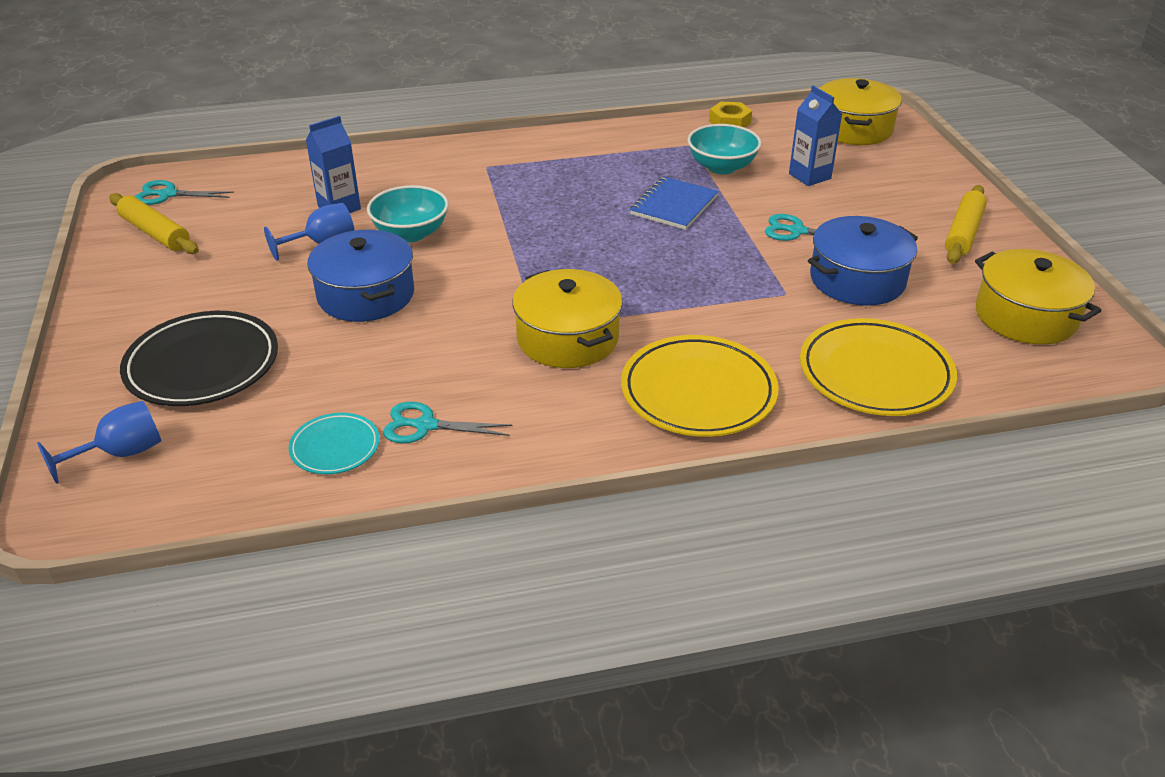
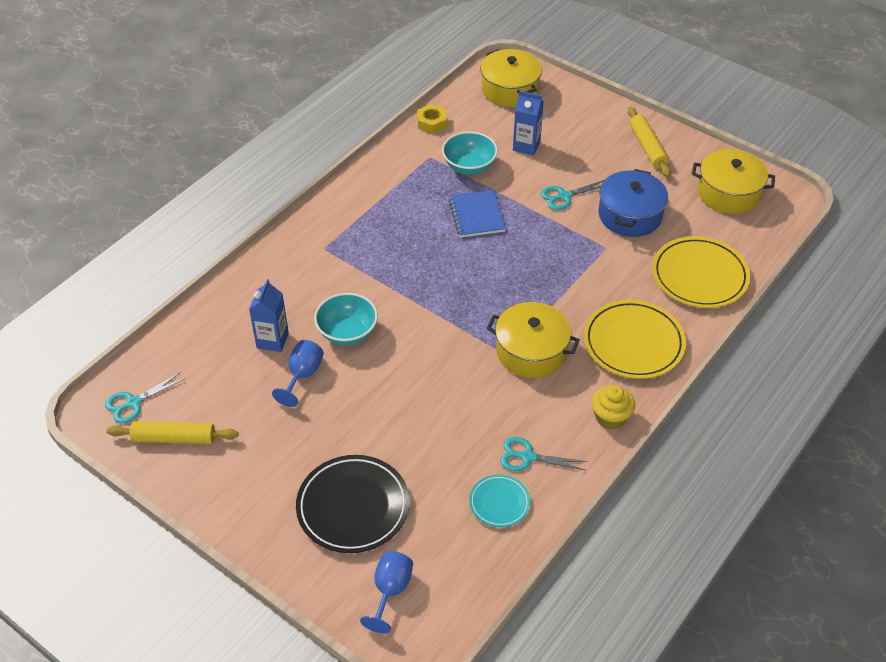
camera: 40 degrees left, 10 degrees up
blue pot [307,230,414,322] -> none
turquoise scissors [383,402,512,443] -> turquoise scissors turned 45 degrees clockwise [500,437,587,471]
none -> yellow cupcake [592,385,635,429]

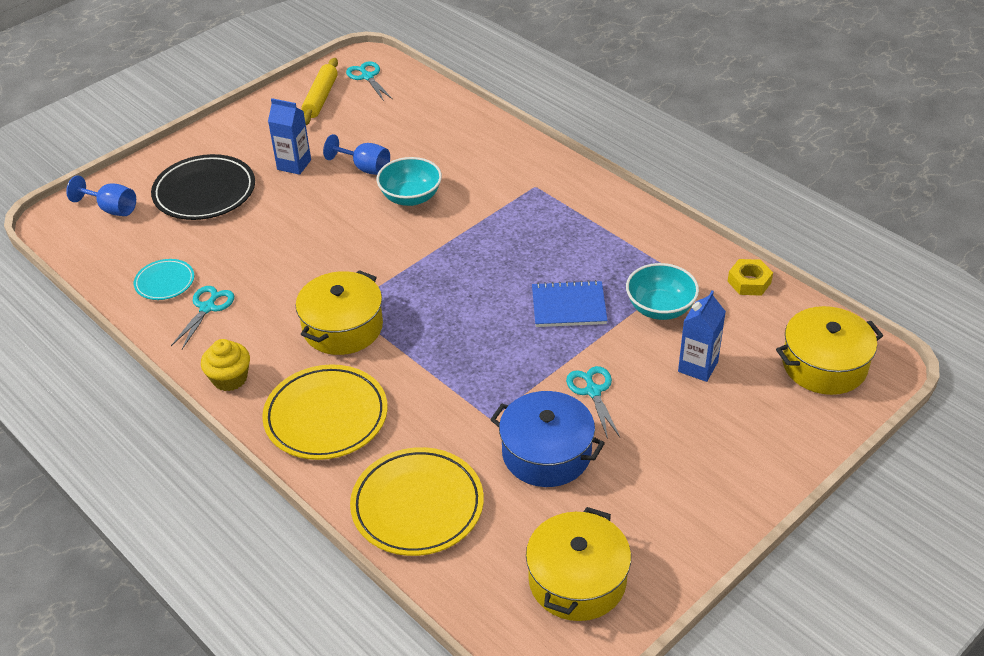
camera: 100 degrees right, 5 degrees down
blue carton [249,279,289,352] -> blue carton moved to [268,98,311,175]
yellow rolling pin [628,107,671,177] -> none

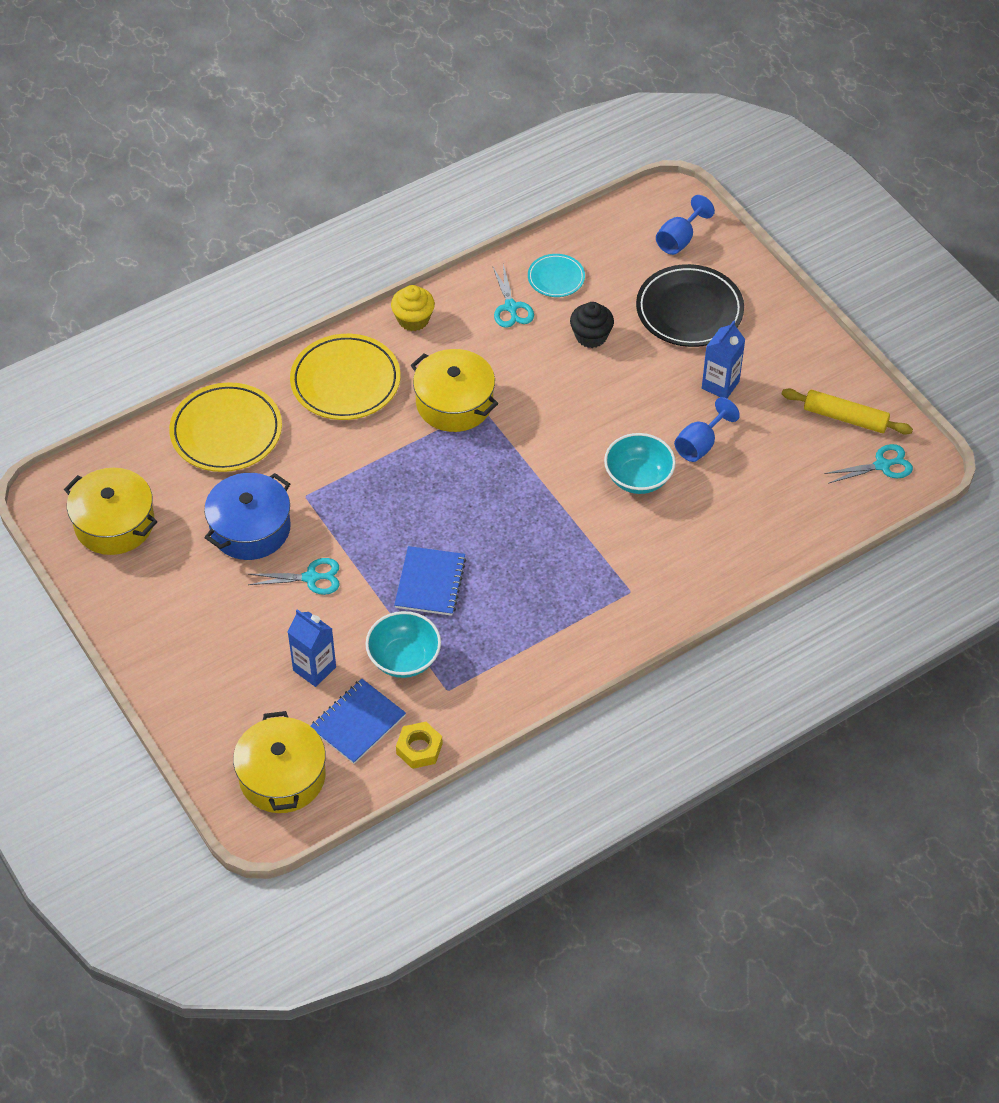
camera: 100 degrees right, 10 degrees up
turquoise scissors [171,286,234,349] -> turquoise scissors turned 45 degrees clockwise [492,264,534,328]
none -> blue notebook [311,679,406,764]
none -> black cupcake [570,302,614,348]

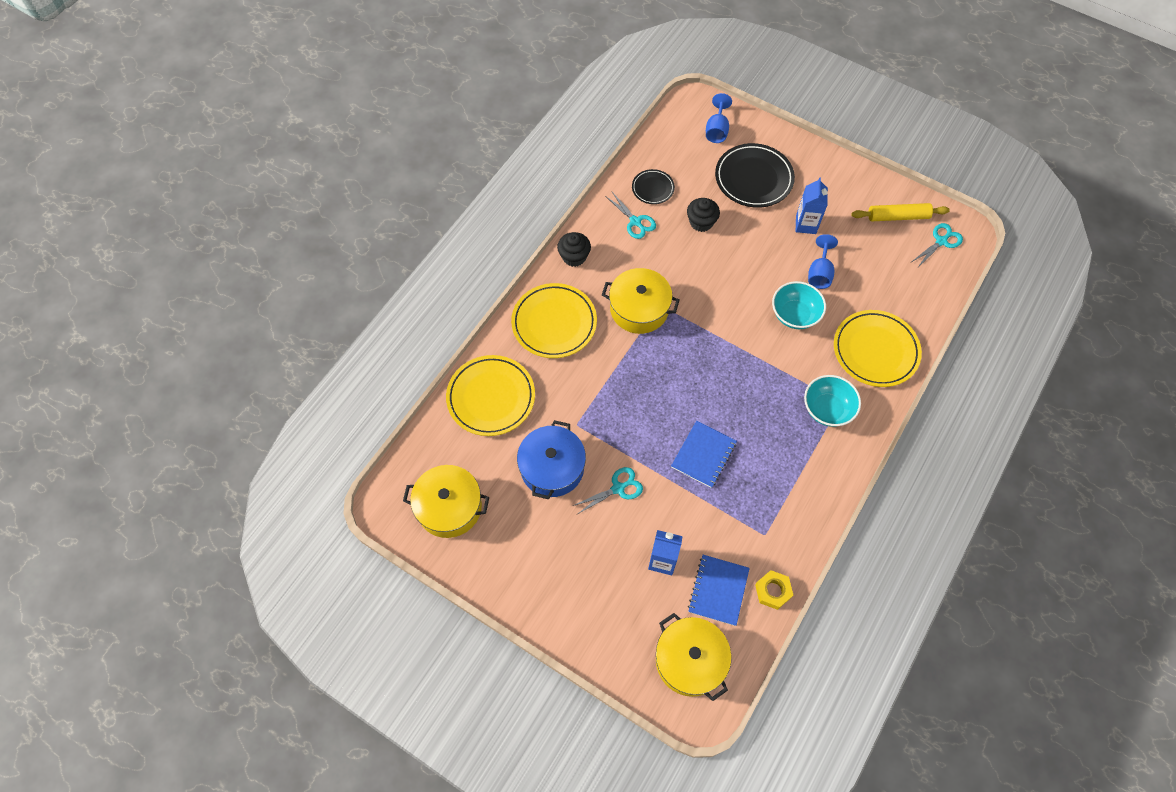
camera: 25 degrees left, 10 degrees up
turquoise bowl [365,611,441,678] -> turquoise bowl moved to [804,375,861,427]
yellow cupcake [391,285,435,331] -> black cupcake [557,232,591,267]
blue notebook [394,546,466,616] -> blue notebook turned 45 degrees clockwise [671,421,737,488]
turquoise plate [528,254,585,297] -> black plate [632,169,675,204]
none -> yellow plate [834,310,922,387]

